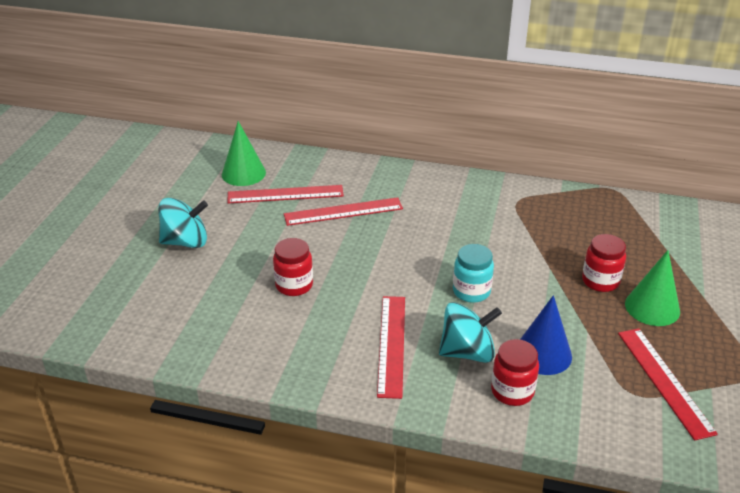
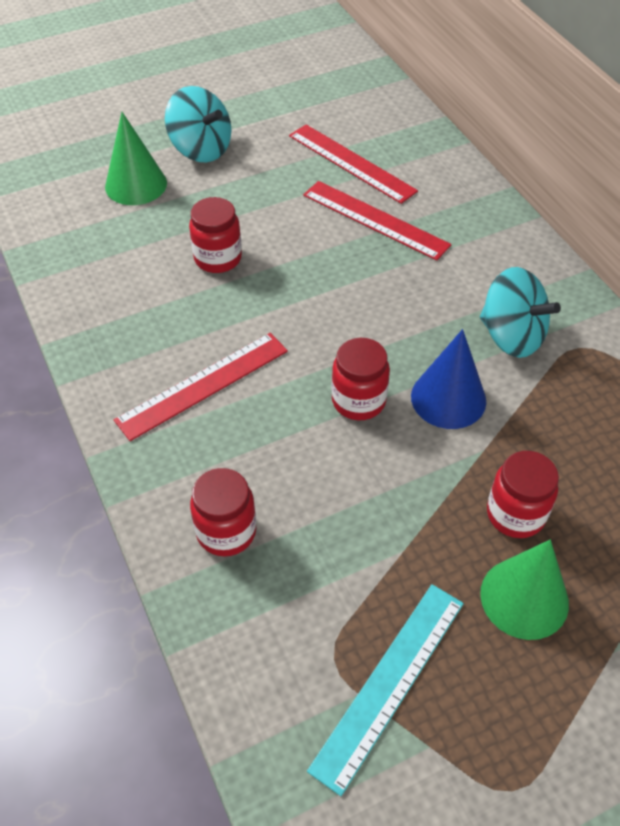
camera: 50 degrees right, 15 degrees up
green cone [222,121,266,186] -> green cone moved to [105,112,167,205]
turquoise spinning top [439,302,502,363] -> turquoise spinning top moved to [480,267,561,358]
turquoise jar [453,244,494,303] -> red jar [331,338,390,420]
blue cone [520,295,572,375] -> blue cone moved to [411,329,486,429]
red ruler [618,328,718,441] -> turquoise ruler [307,584,464,796]

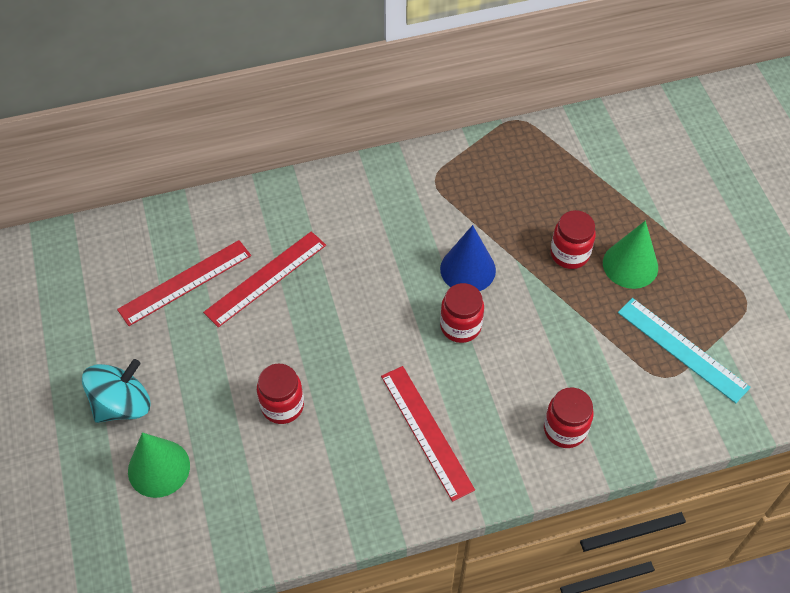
camera: 80 degrees left, 5 degrees up
turquoise spinning top [480,267,561,358] -> none

